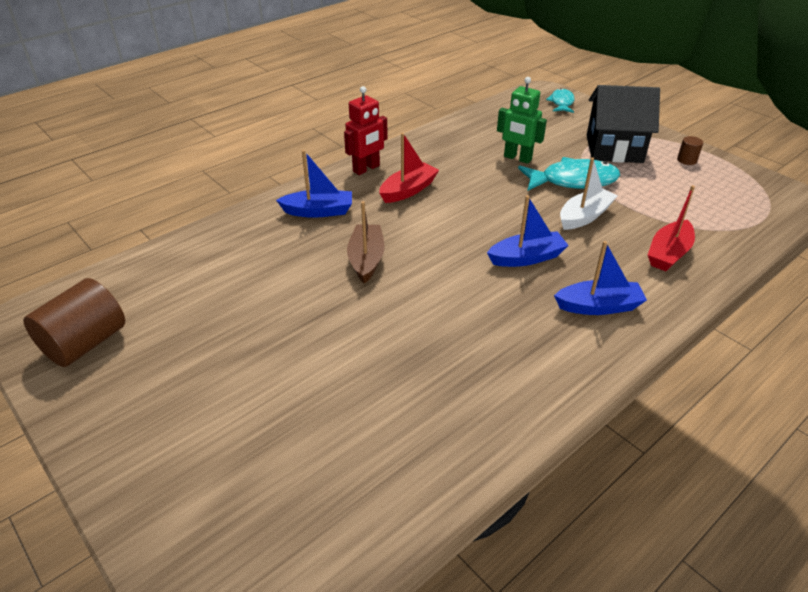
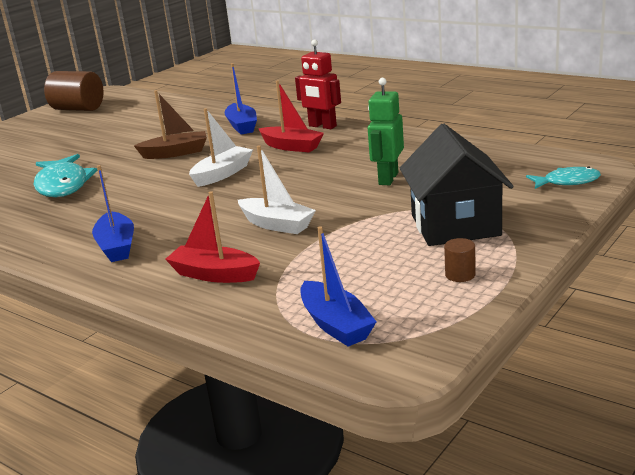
camera: 80 degrees right, 15 degrees down
blue boat [487,195,569,267] -> blue boat moved to [300,226,376,347]
turquoise fish [518,157,620,191] -> turquoise fish moved to [33,154,98,197]
none -> white boat [189,108,253,187]

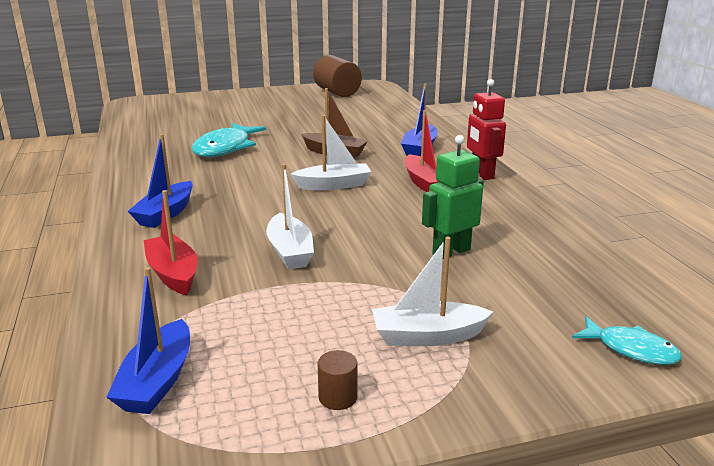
camera: 35 degrees right, 0 degrees up
black house [400,124,514,246] -> white boat [372,237,493,346]

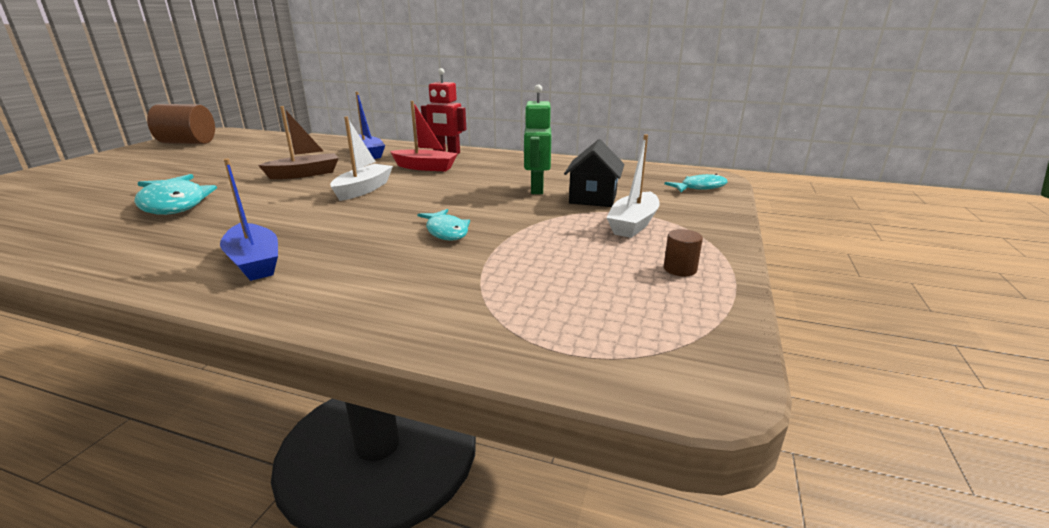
camera: 55 degrees left, 0 degrees up
blue boat [106,267,190,414] -> none
red boat [144,190,197,295] -> none
white boat [266,164,314,269] -> turquoise fish [417,209,470,241]
none -> black house [564,139,625,207]

